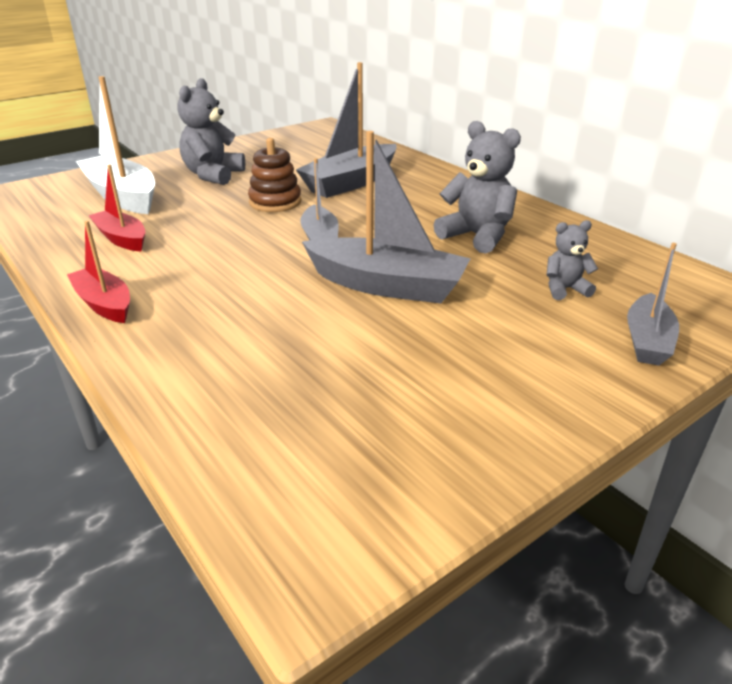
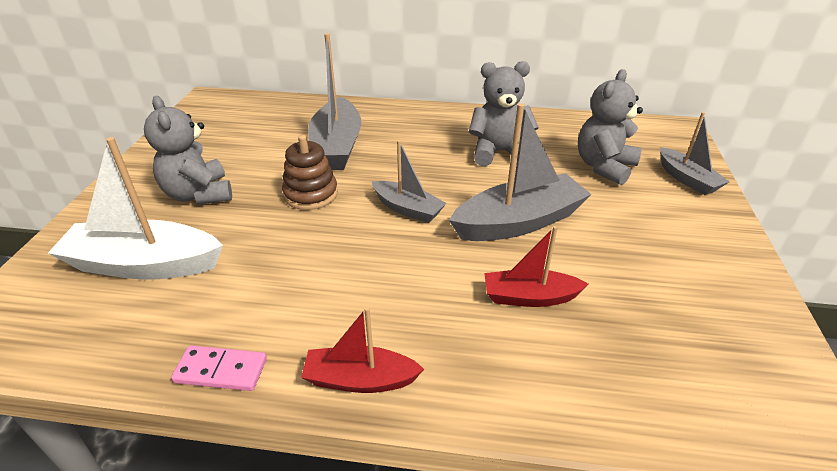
camera: 45 degrees left, 5 degrees up
red boat [88,165,145,252] -> red boat moved to [484,226,588,307]
grey teddy bear [546,220,598,300] -> grey teddy bear [578,69,643,185], size x1.78
none -> pink domino [171,345,267,391]

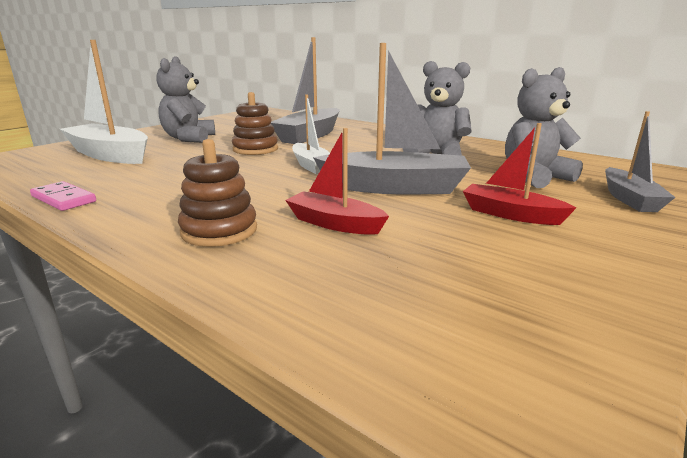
camera: 30 degrees right, 15 degrees down
red boat [301,307,424,393] -> red boat moved to [463,123,577,225]
grey boat [371,140,447,223] -> white boat [292,94,330,174]
none -> brown stacking toy [178,139,257,247]

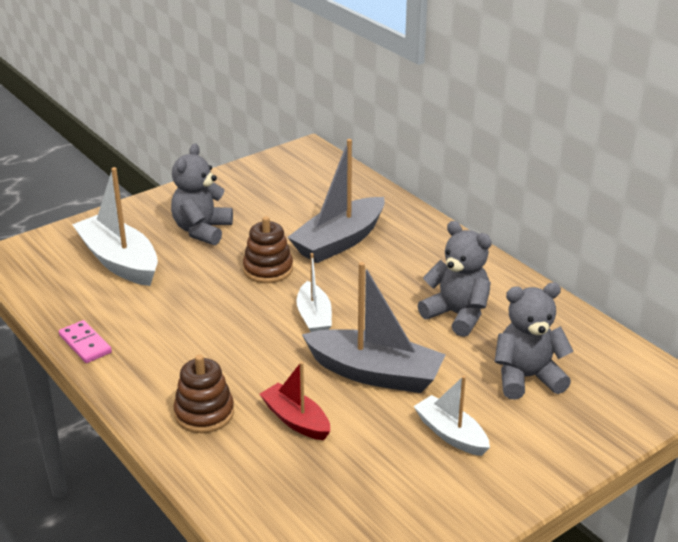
camera: 15 degrees right, 10 degrees up
red boat [463,123,577,225] -> white boat [414,376,490,456]
grey boat [605,111,676,212] -> none

